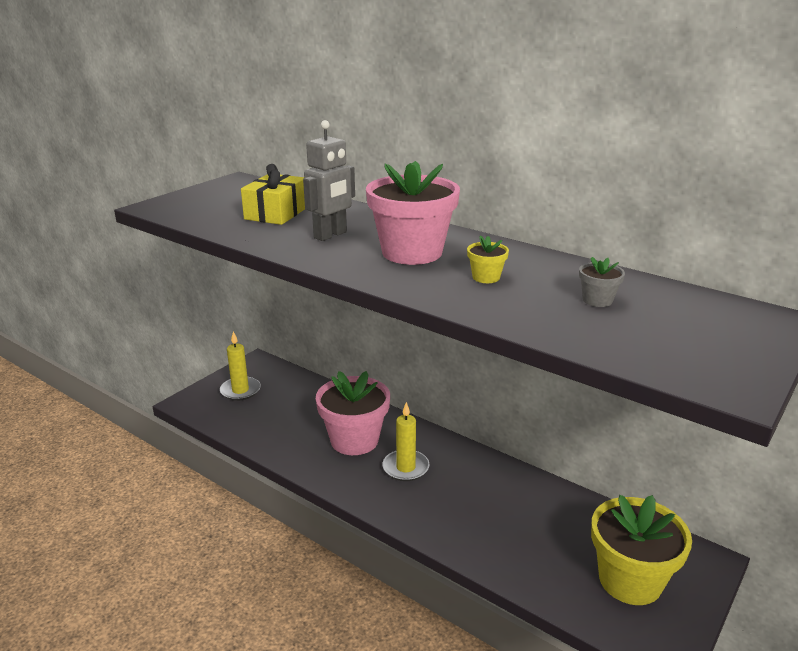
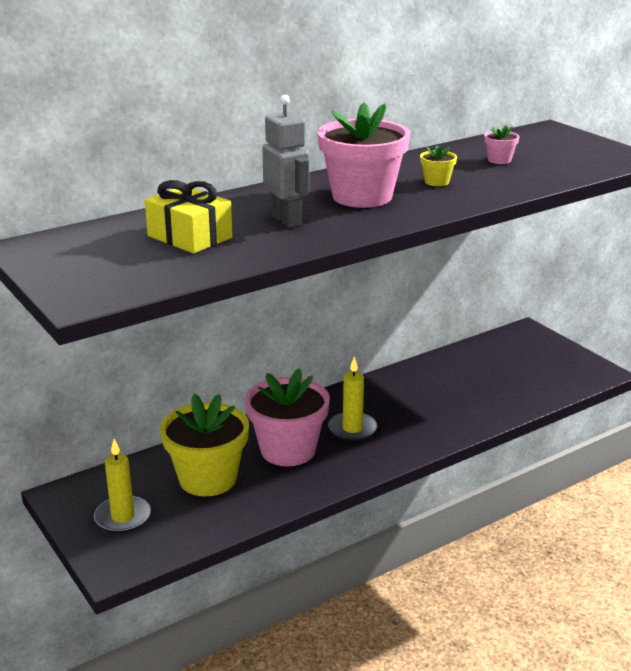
camera: 70 degrees left, 0 degrees up
grey flower pot [579,257,625,307] -> pink flower pot [484,125,519,164]
yellow flower pot [591,495,692,605] -> yellow flower pot moved to [160,394,249,496]

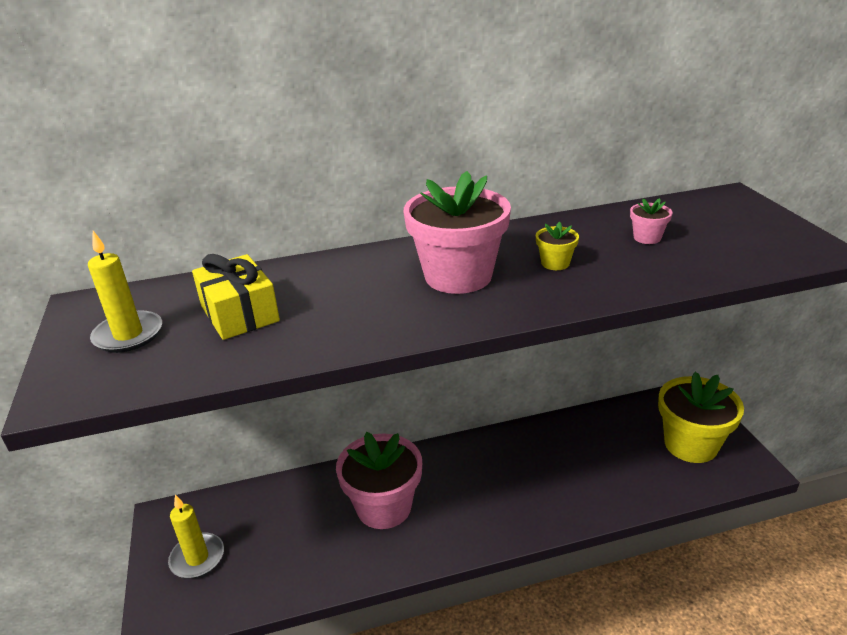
camera: 20 degrees right, 5 degrees up
yellow flower pot [160,394,249,496] -> yellow flower pot moved to [658,372,744,463]
grey robot [262,95,309,228] -> none
yellow candle [328,357,378,441] -> yellow candle moved to [88,231,162,353]

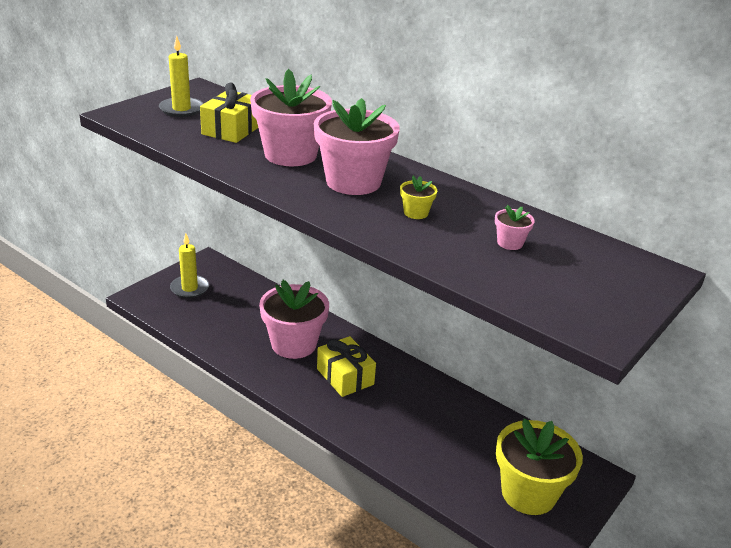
camera: 50 degrees right, 0 degrees up
none -> pink flower pot [250,69,332,166]
none -> yellow gift [317,336,376,397]

